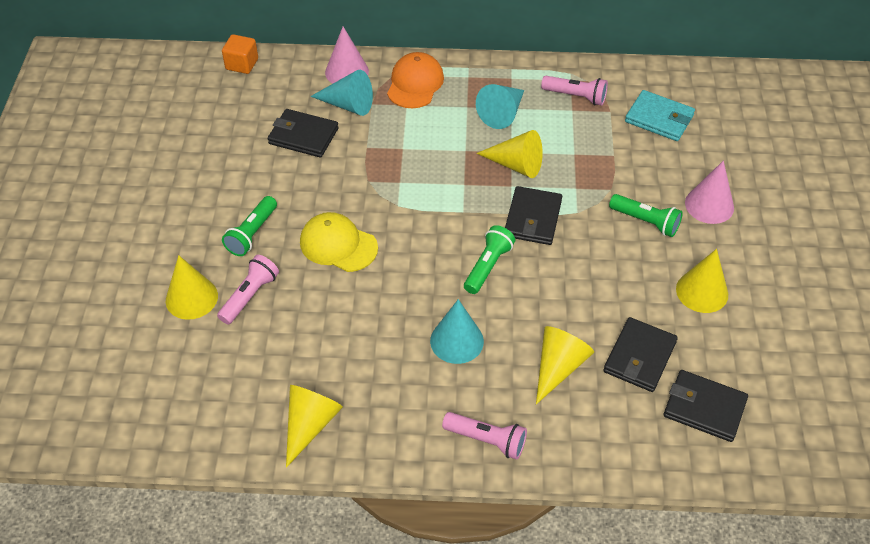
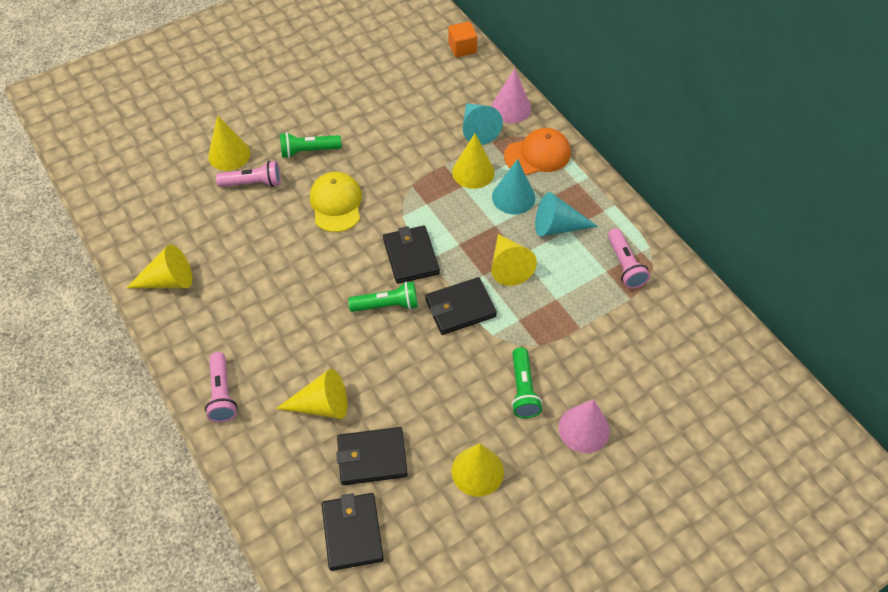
camera: 55 degrees right, 5 degrees up
black wallet [268,109,339,158] -> black wallet moved to [383,226,440,284]
turquoise cone [430,299,484,364] -> turquoise cone moved to [492,159,535,215]
turquoise wallet [625,90,695,141] -> none
none -> yellow cone [452,134,495,189]

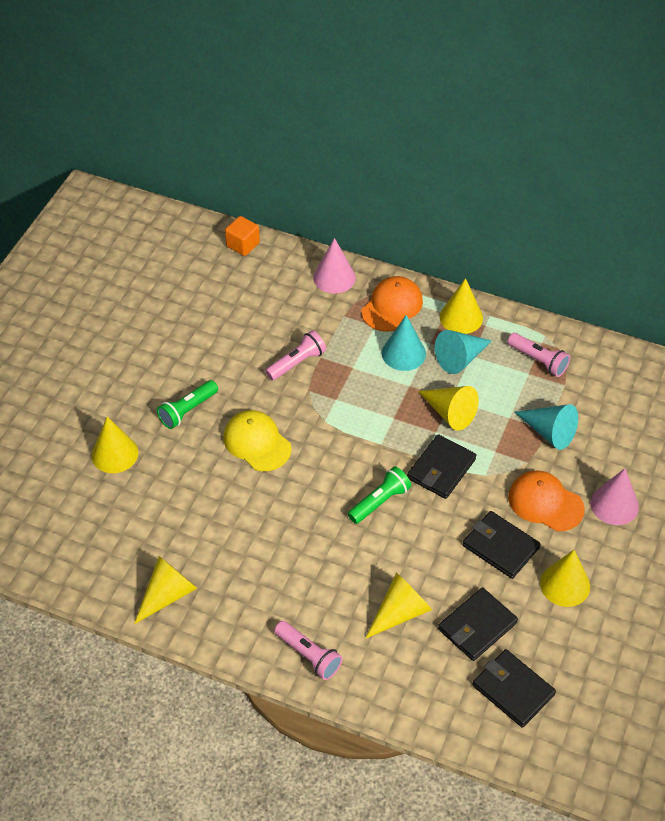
camera: 35 degrees left, 5 degrees down
pink flashlight [216,161,281,187] -> pink flashlight moved to [265,330,326,381]
black wallet [383,226,440,284] -> black wallet moved to [463,511,540,579]
yellow cone [452,134,495,189] -> yellow cone moved to [440,278,483,334]
turquoise cone [463,103,503,145] -> turquoise cone moved to [514,404,578,450]
green flashlight [511,347,542,418] -> orange cap [508,471,585,531]

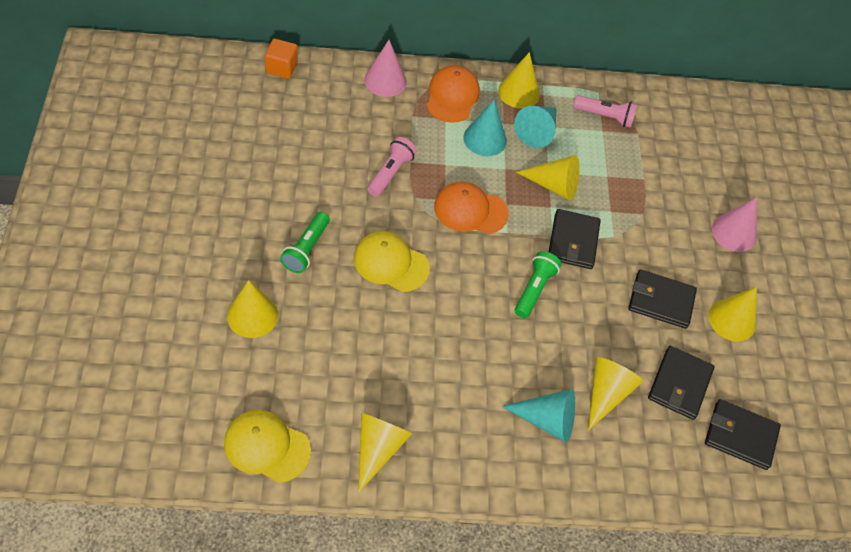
camera: 30 degrees left, 5 degrees up
pink flashlight [274,621,342,680] -> none
orange cap [508,471,585,531] -> orange cap moved to [434,181,509,234]
turquoise cone [514,404,578,450] -> turquoise cone moved to [501,389,575,443]
none -> yellow cap [224,410,311,483]

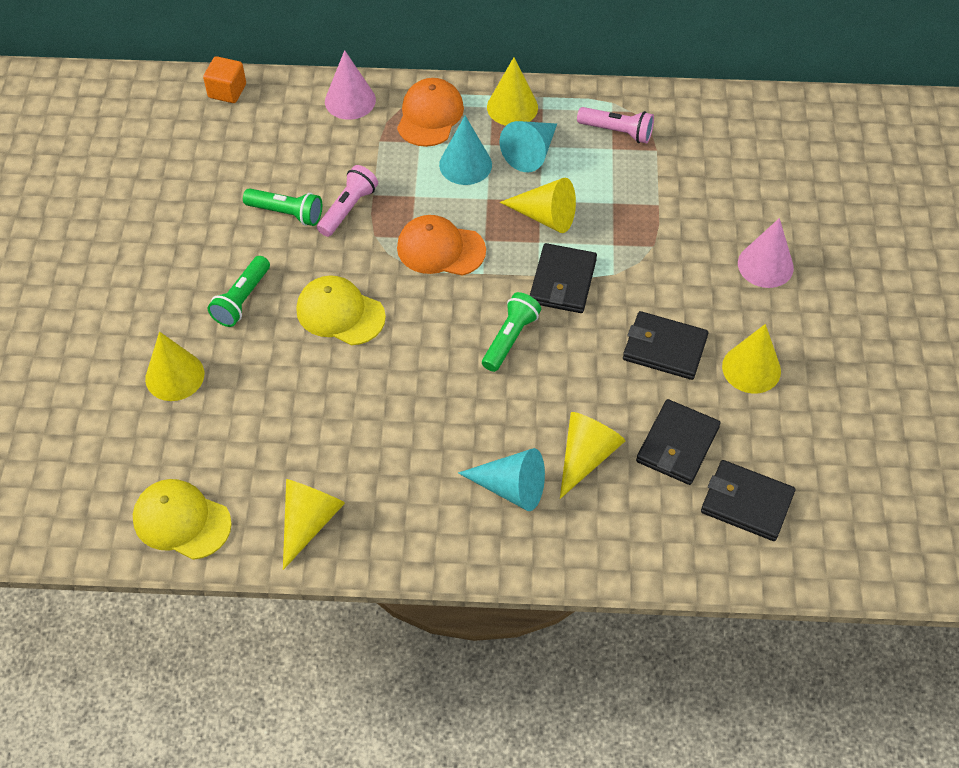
camera: 10 degrees right, 0 degrees up
none -> green flashlight [243,188,322,226]

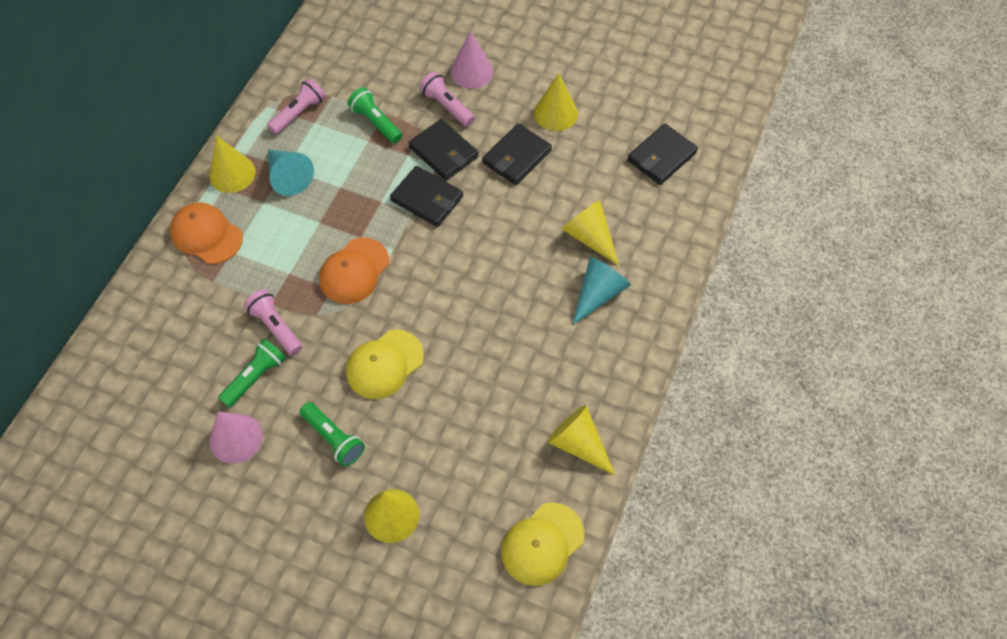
camera: 70 degrees left, 5 degrees up
orange cube [203,56,246,103] -> none
pink cone [325,50,376,120] -> pink cone moved to [210,412,263,464]
turquoise cone [439,116,492,185] -> none
green flashlight [482,292,541,372] -> green flashlight moved to [348,87,402,143]
yellow cone [500,178,576,233] -> none
black wallet [636,399,720,485] -> black wallet moved to [409,119,479,180]
none -> pink flashlight [419,72,475,127]

